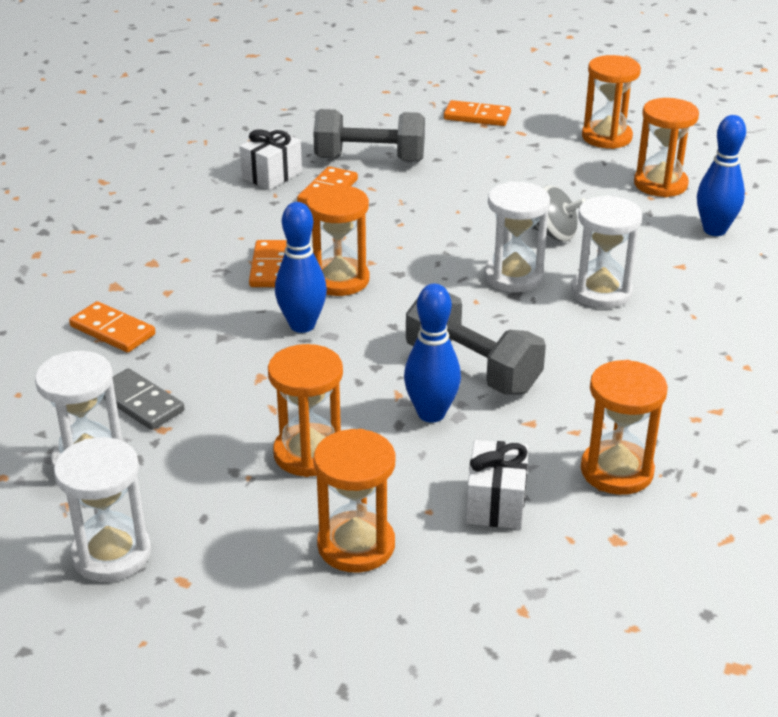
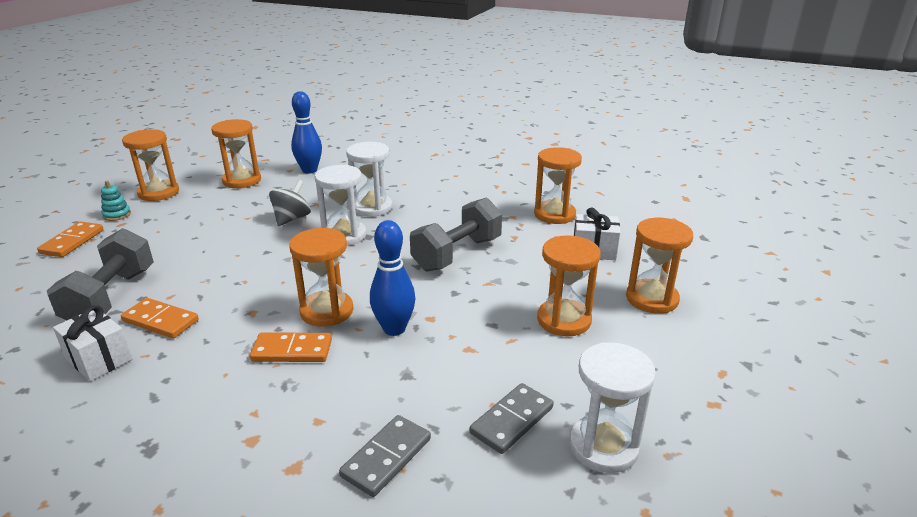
camera: 90 degrees left, 5 degrees down
white hourglass [54,437,151,582] -> none
orange domino [69,301,155,353] -> grey domino [339,415,431,497]
blue bowling pin [404,284,461,423] -> none
none -> turquoise stacking toy [101,180,131,221]

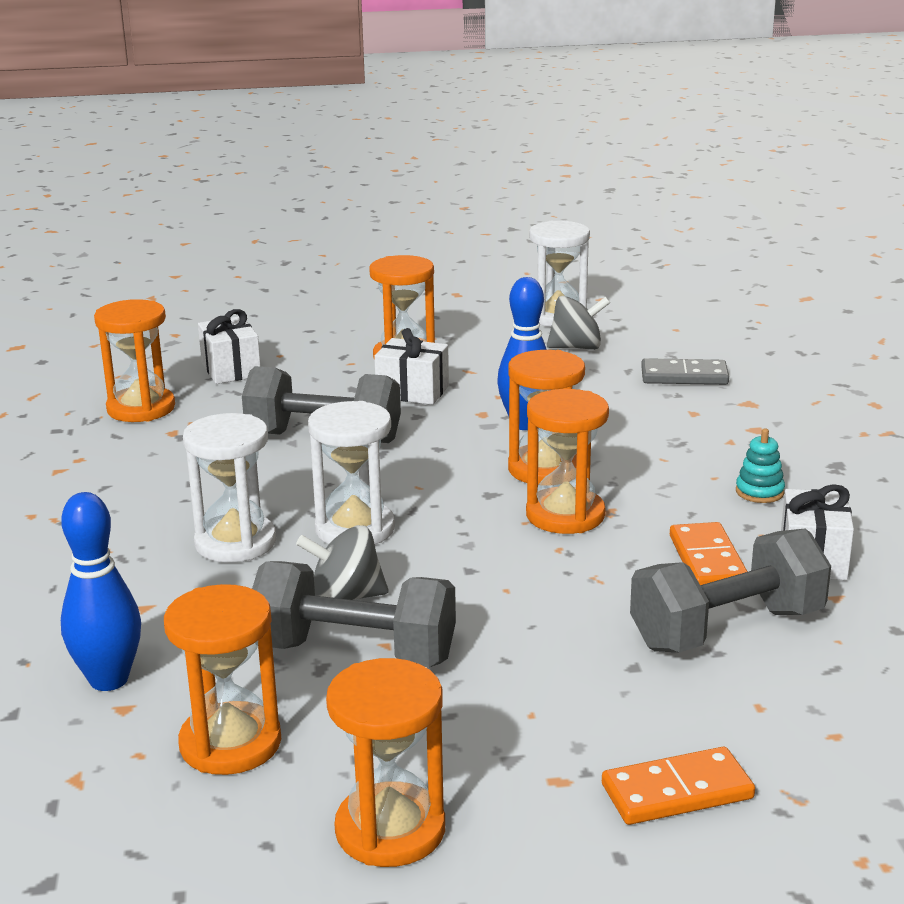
camera: 120 degrees left, 5 degrees down
turquoise stacking toy [101,180,131,221] -> turquoise stacking toy moved to [736,429,785,503]
orange domino [250,332,332,362] -> none
grey domino [470,383,553,454] -> grey spinning top [547,296,610,350]
orange hourglass [626,218,693,313] -> orange hourglass moved to [526,389,609,534]
none -> grey dumbbell [252,561,456,667]
none -> white gift [374,328,449,405]

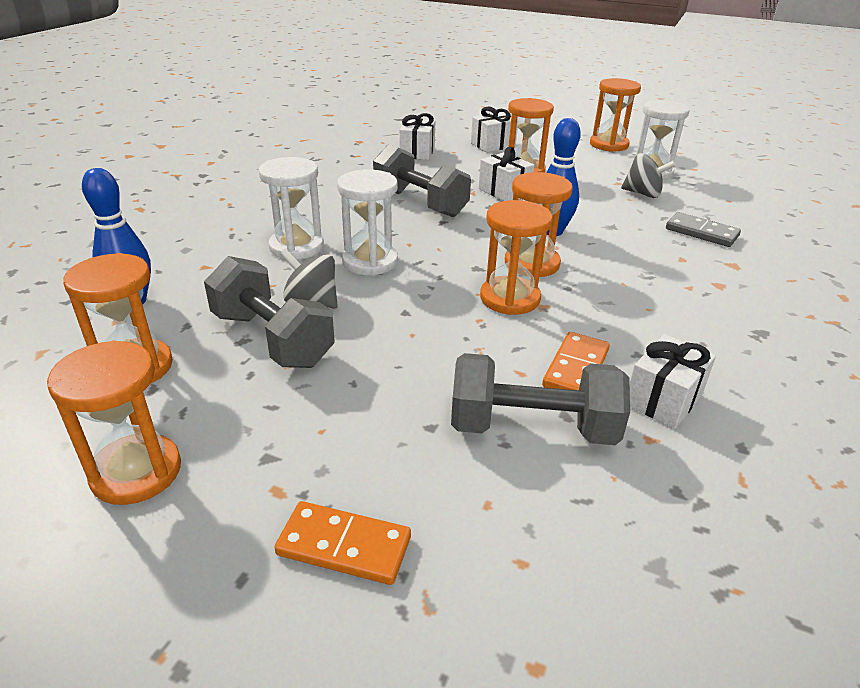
camera: 30 degrees right, 10 degrees up
orange hourglass [94,299,175,422] -> orange hourglass moved to [590,78,641,152]
turquoise stacking toy [736,429,785,503] -> none
none -> white gift [471,107,518,152]

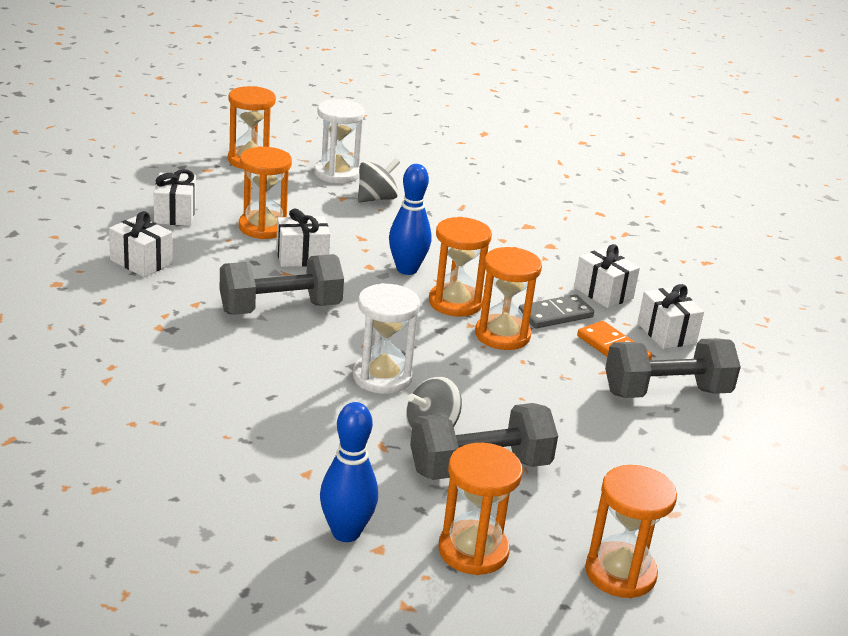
camera: 65 degrees left, 5 degrees down
white hourglass [259,157,324,260] -> none
orange domino [274,501,411,585] -> none
grey dumbbell [451,353,630,445] -> grey dumbbell turned 45 degrees clockwise [605,338,741,398]
grey domino [666,212,741,247] -> grey domino moved to [518,294,594,329]
none -> white gift [574,244,640,308]

